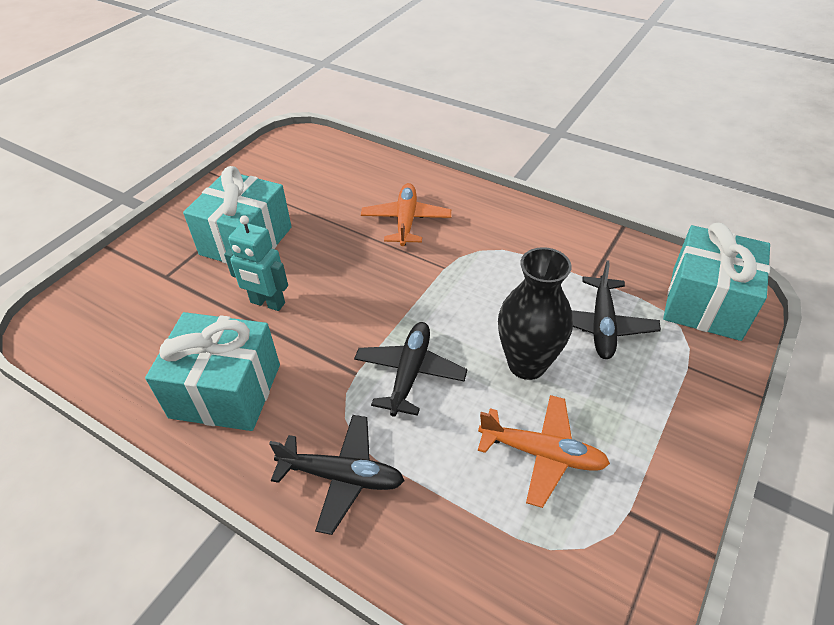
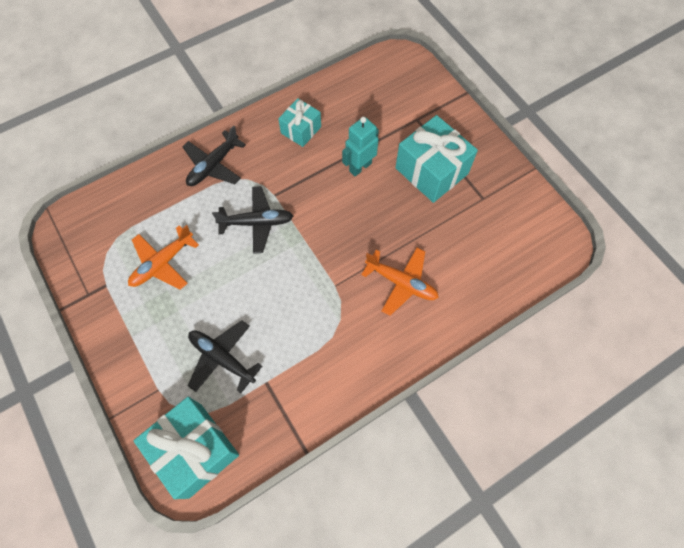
camera: 115 degrees right, 20 degrees up
turquoise gift [145,312,280,431] -> turquoise gift [278,98,321,147], size x0.58
black plane [354,322,468,417] -> black plane turned 45 degrees counterclockwise [212,186,293,254]
black vase [498,247,573,380] -> none

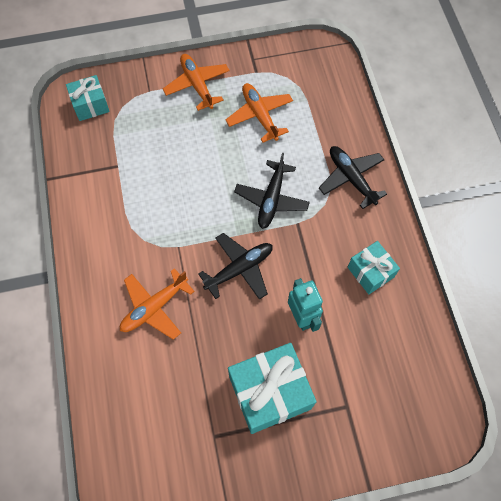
camera: 110 degrees right, 0 degrees up
turquoise gift [133,396,239,499] -> turquoise gift [66,75,110,121], size x0.58
black plane [188,320,262,393] -> black plane moved to [198,233,273,300]
none -> orange plane [163,54,230,111]

